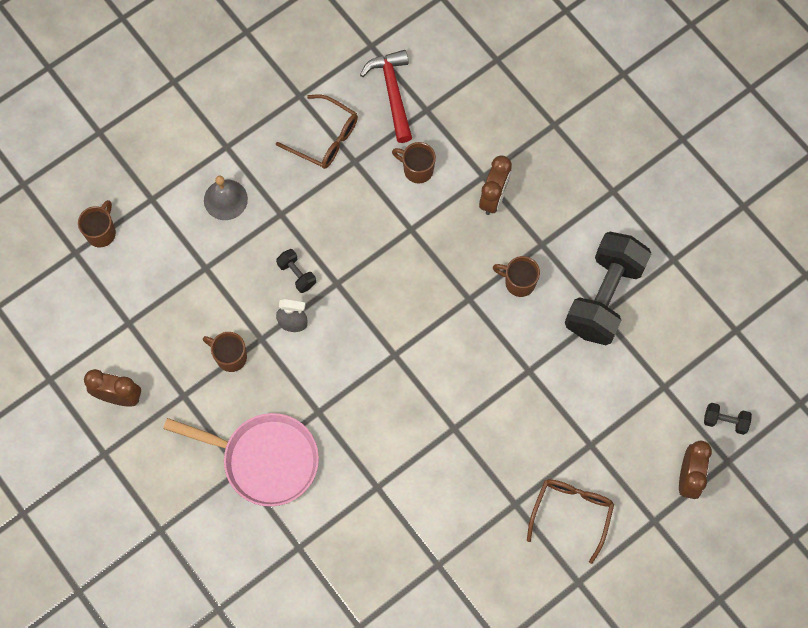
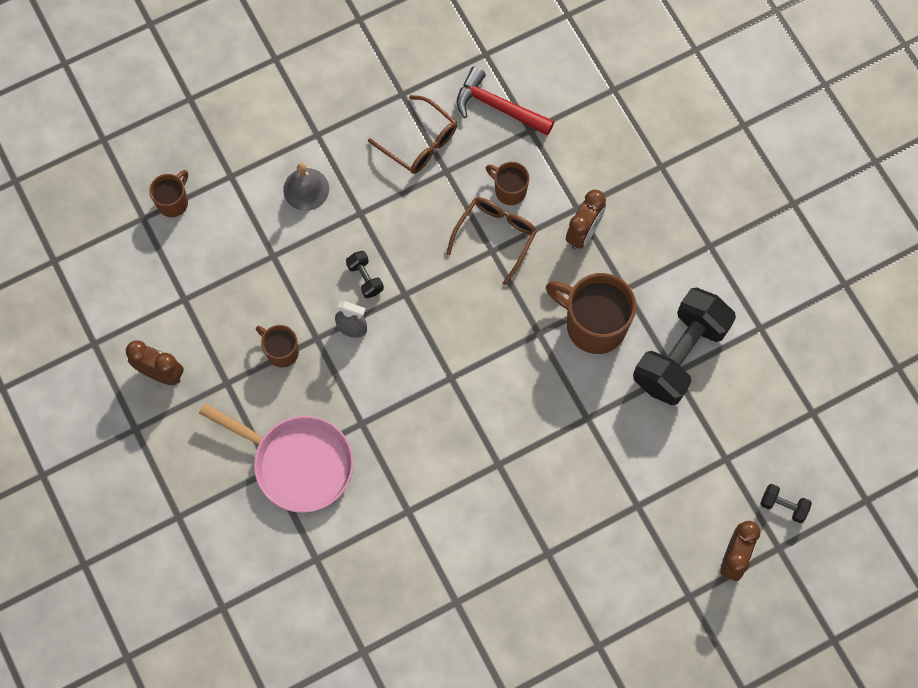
camera: 10 degrees right, 0 degrees up
red hammer [360,50,412,143] -> red hammer turned 60 degrees counterclockwise [457,66,554,136]
brown mug [493,256,540,297] -> brown mug [546,273,636,354], size x1.87
brown glasses [527,479,614,564] -> brown glasses moved to [446,197,537,285]

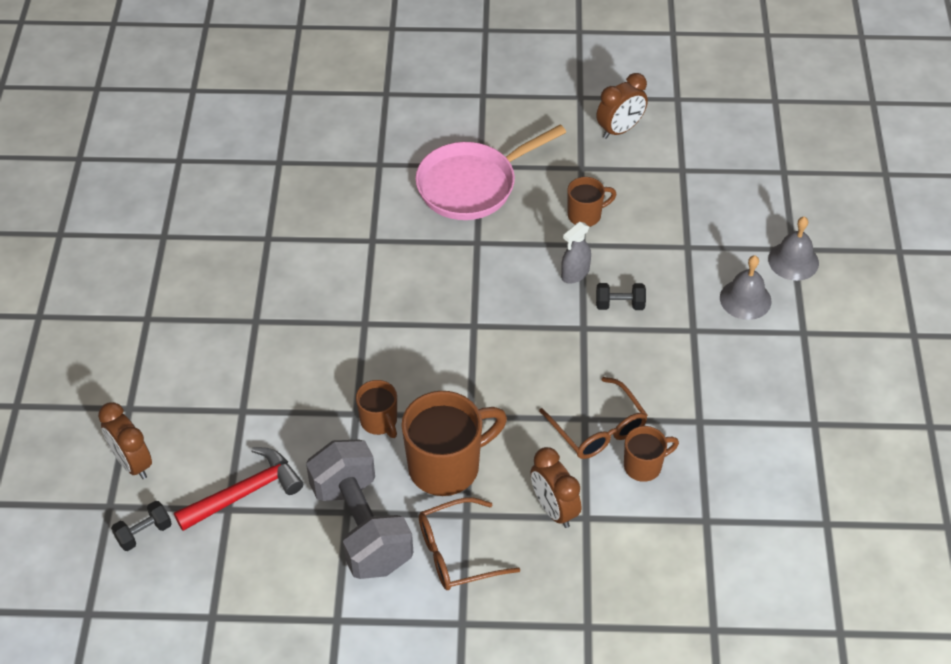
camera: 120 degrees right, 20 degrees down
brown mug [149,170,188,217] -> brown mug moved to [356,380,397,438]
brown glasses [368,95,457,174] -> brown glasses moved to [419,497,520,590]
red hammer [457,66,554,136] -> red hammer moved to [174,447,303,531]
black dumbbell [633,287,736,405] -> grey dumbbell [306,440,413,579]
none -> grey bell [768,217,819,281]

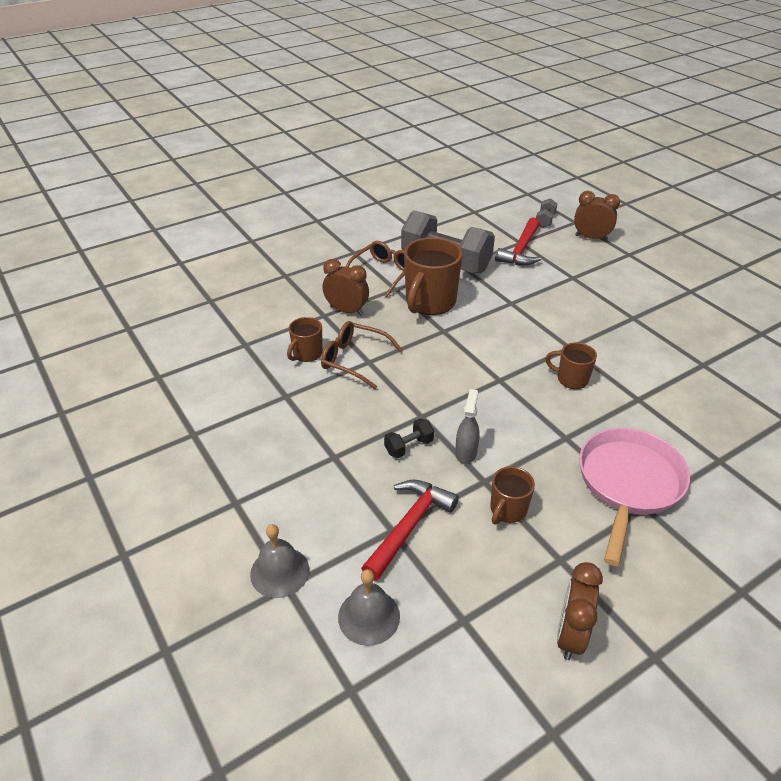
camera: 145 degrees right, 10 degrees down
black dumbbell [111,501,172,551] -> grey dumbbell [536,198,557,228]
brown mug [356,380,397,438] -> brown mug moved to [545,342,597,389]
grey bell [720,255,771,320] -> grey bell moved to [338,569,400,646]
none -> red hammer [361,480,459,581]

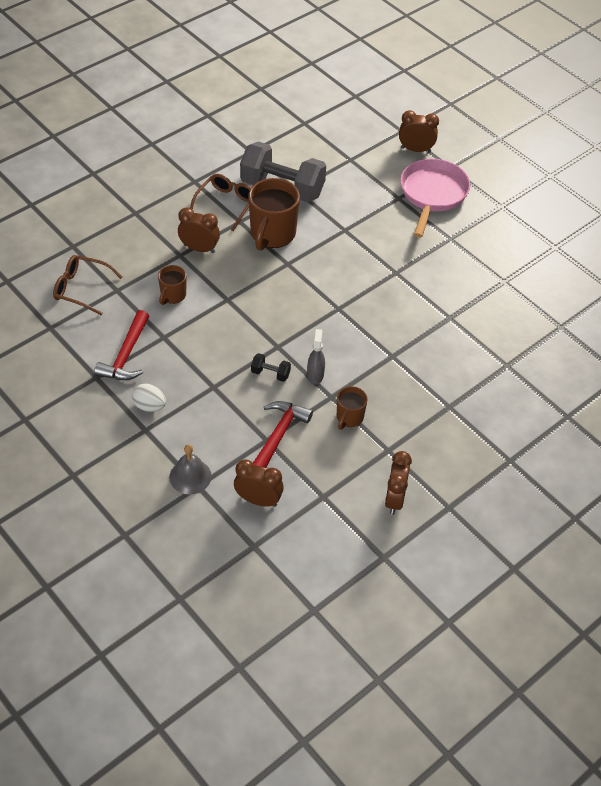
camera: 10 degrees left, 10 degrees up
brown glasses [321,321,402,389] -> brown glasses moved to [53,255,122,315]
grey bell [338,569,400,646] -> brown clock [234,459,284,507]
black dumbbell [384,418,434,458] -> black dumbbell turned 60 degrees clockwise [251,353,291,382]
red hammer [495,217,541,265] -> red hammer moved to [94,310,149,380]
grey dumbbell [536,198,557,228] -> none
brown mug [545,342,597,389] -> none
pink pan [579,428,690,566] -> pink pan moved to [400,159,470,238]
none -> white egg [132,383,166,412]

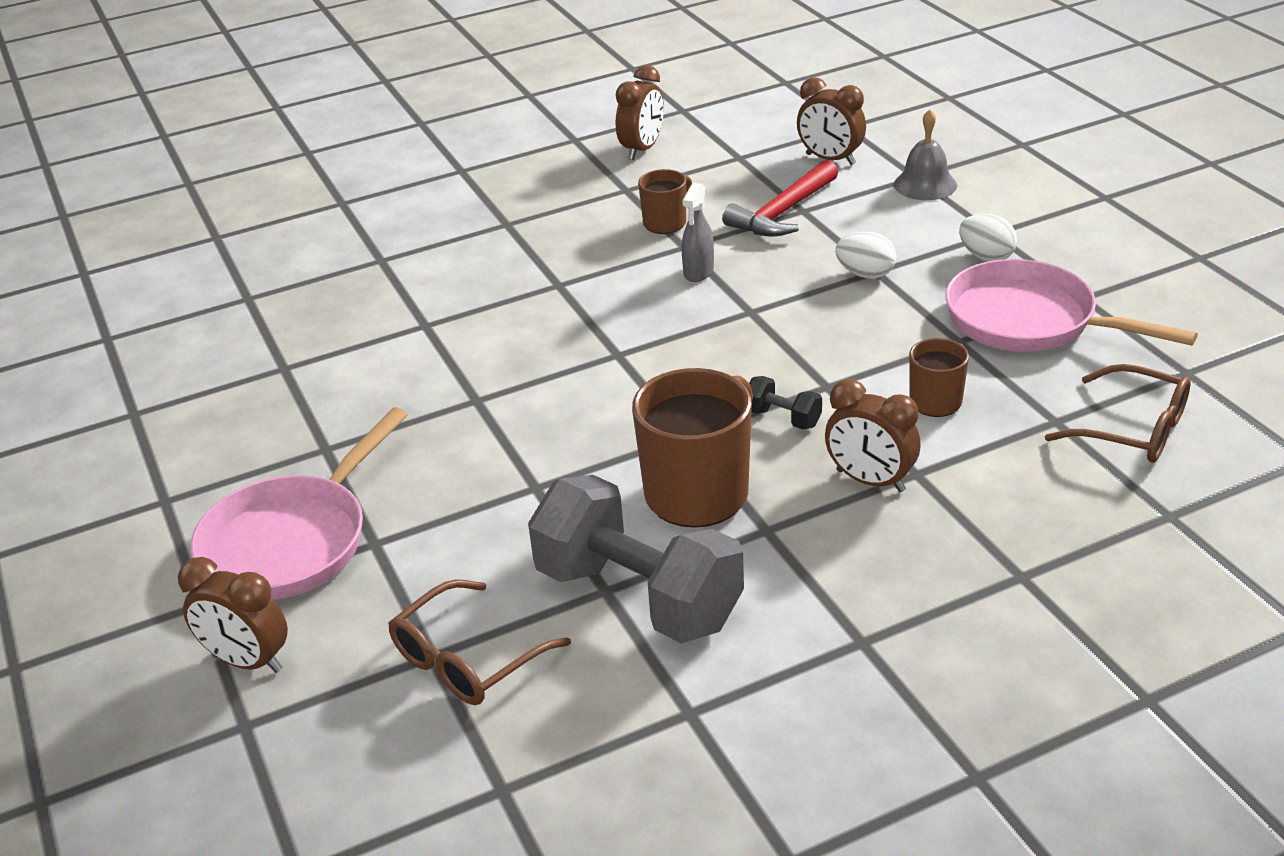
camera: 160 degrees left, 15 degrees down
red hammer [94,310,149,380] -> pink pan [945,259,1198,352]
brown glasses [190,174,251,231] -> brown glasses moved to [388,579,571,705]
black dumbbell [251,353,291,382] -> black dumbbell moved to [749,376,822,430]
none -> white egg [835,232,896,279]

